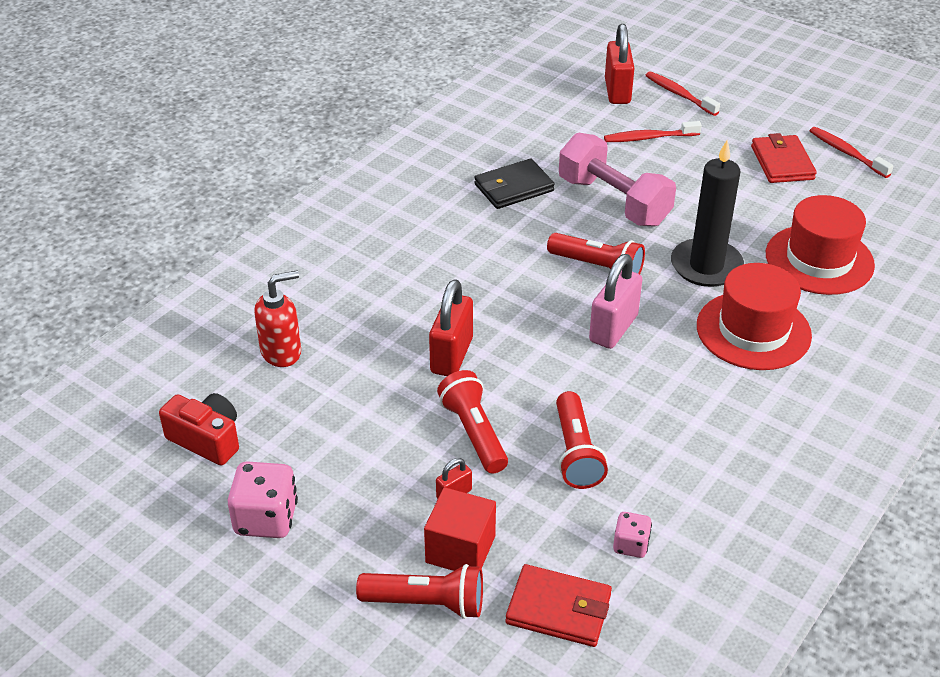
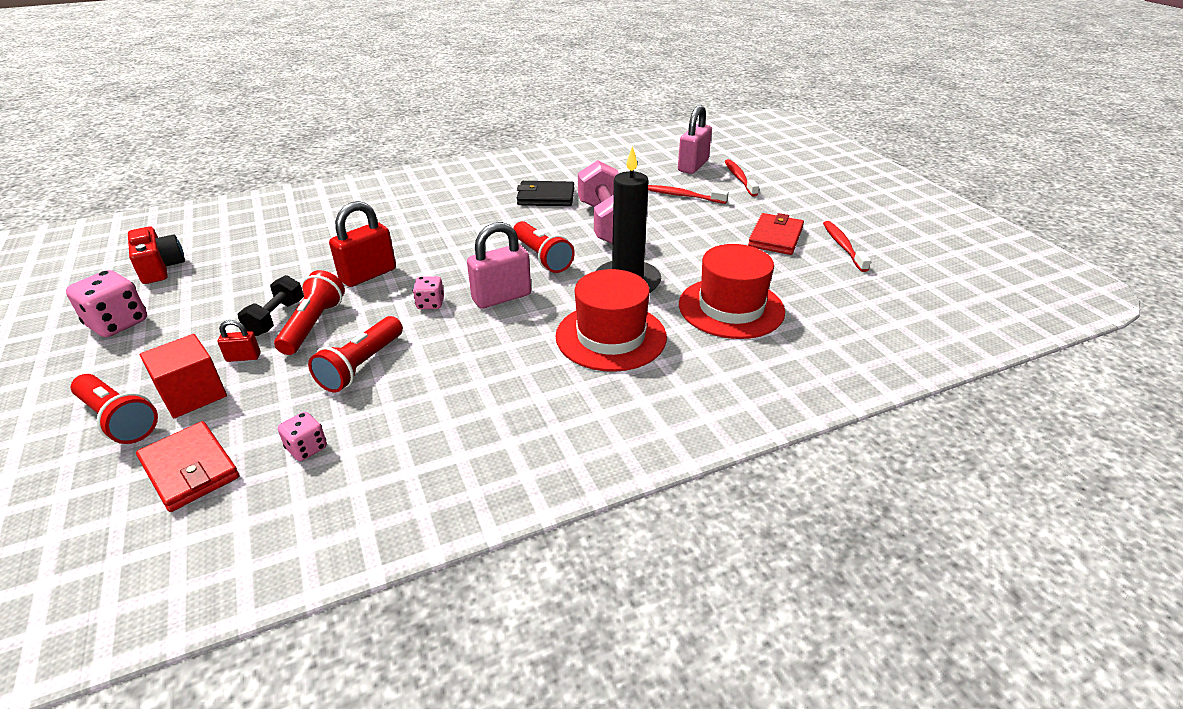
camera: 30 degrees right, 5 degrees down
red soap dispenser [254,270,301,367] -> none
red padlock [605,24,635,104] -> pink padlock [678,105,712,174]
none -> black dumbbell [238,275,304,336]
none -> pink dice [413,276,444,309]

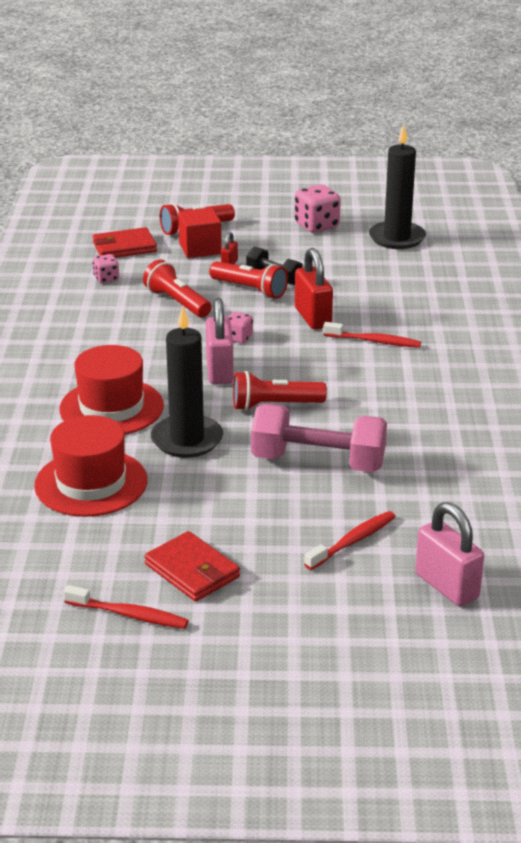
camera: 115 degrees right, 5 degrees down
red camera [128,226,185,284] -> black candle [369,125,426,249]
black wallet [517,181,574,206] -> none
red toothbrush [725,159,759,197] -> red toothbrush moved to [323,322,421,348]

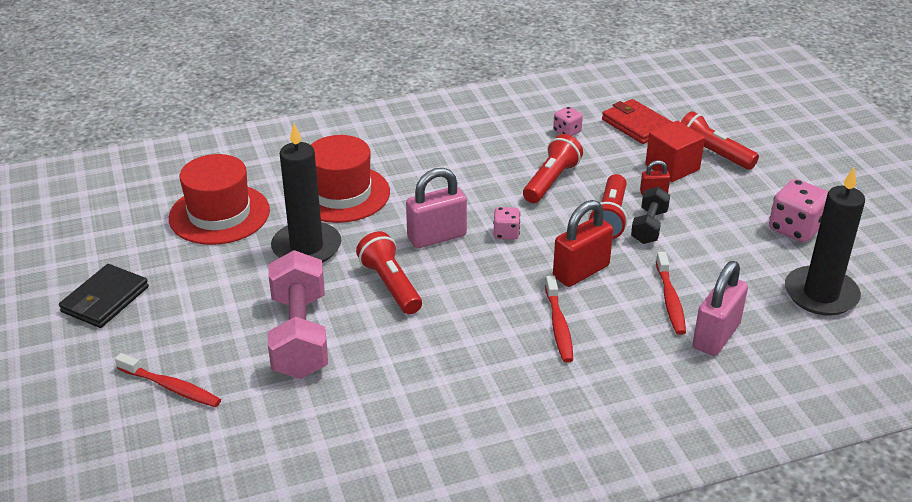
camera: 70 degrees right, 5 degrees up
red toothbrush [64,585,189,629] -> red toothbrush moved to [656,252,686,335]
red wallet [144,531,240,602] -> black wallet [59,264,149,328]
pink padlock [415,502,484,606] -> pink padlock moved to [693,261,748,356]

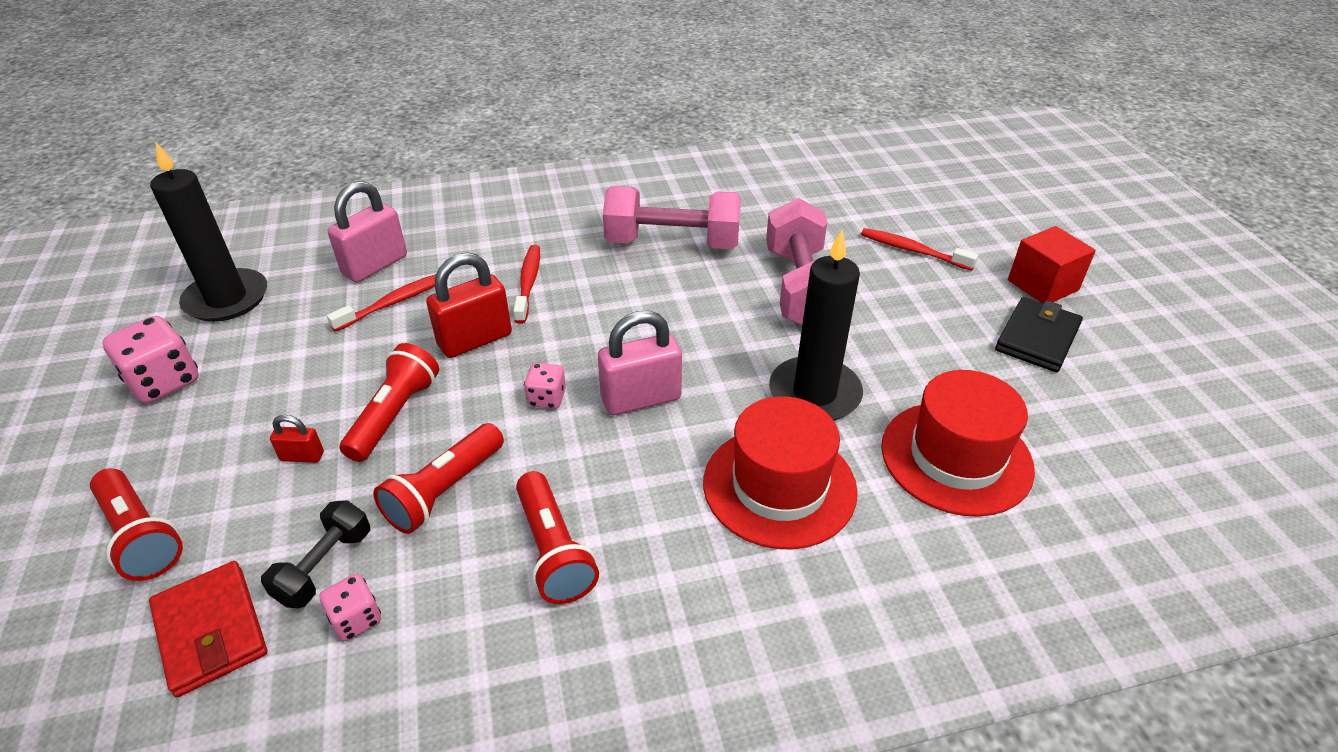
camera: 175 degrees left, 5 degrees up
red flashlight [356,231,422,314] -> red flashlight moved to [516,471,599,604]
black dumbbell [631,187,670,244] -> black dumbbell moved to [261,500,370,608]
red cube [645,120,705,182] -> red cube moved to [1008,226,1096,303]
red toothbrush [656,252,686,335] -> red toothbrush turned 45 degrees clockwise [327,274,436,332]
none -> pink dumbbell [603,186,741,249]

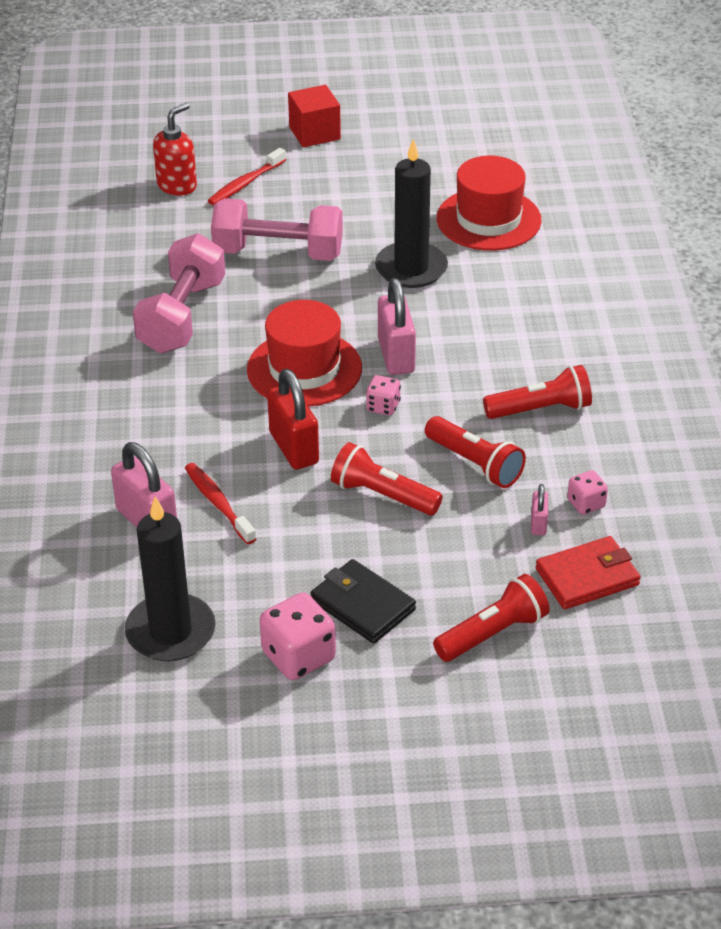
camera: 80 degrees left, 0 degrees up
black dumbbell [261,500,370,608] -> pink padlock [531,484,548,535]
red padlock [270,415,324,463] -> none
red toothbrush [513,245,540,324] -> none
red hat [703,396,858,550] -> red hat moved to [247,300,362,407]
black wallet [995,297,1083,372] -> black wallet moved to [310,559,416,644]
none -> red soap dispenser [153,103,197,196]

